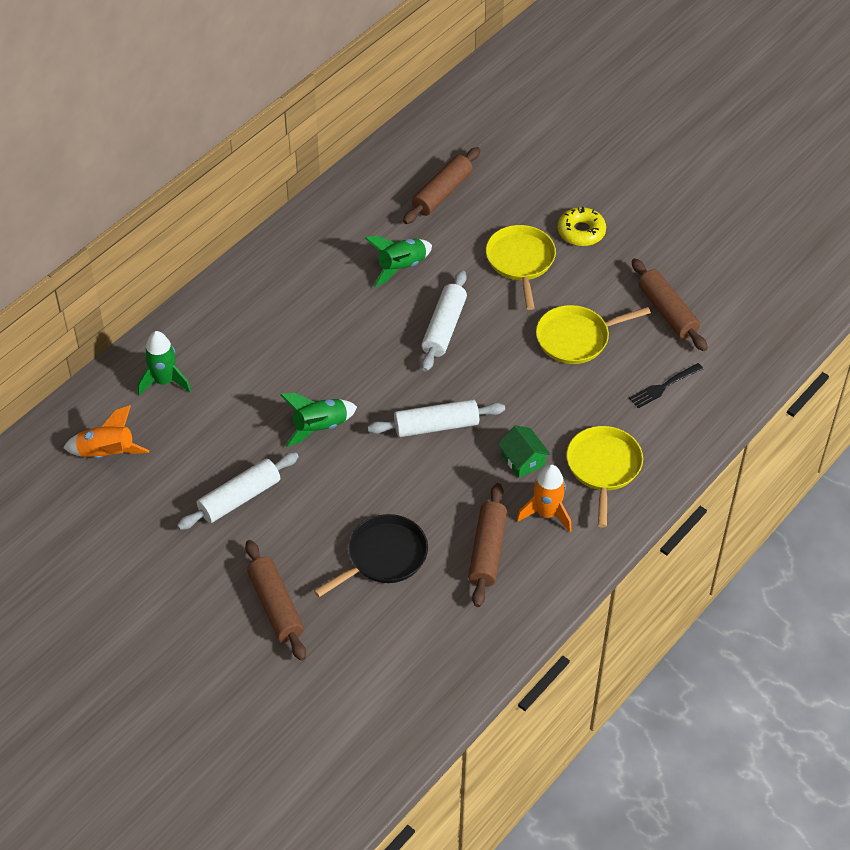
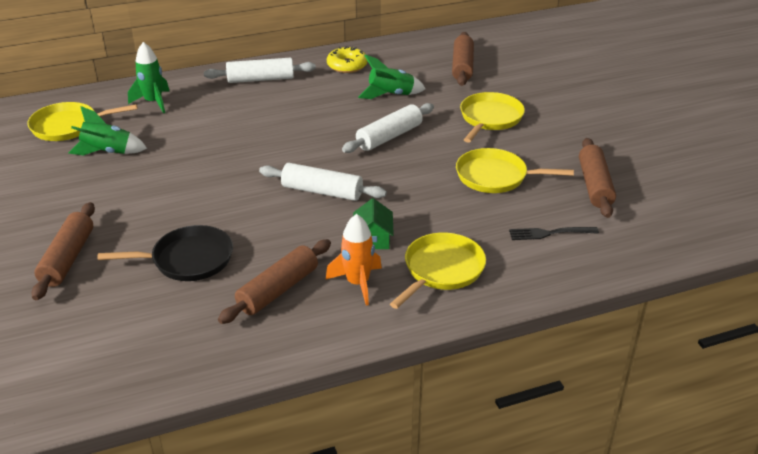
camera: 30 degrees right, 15 degrees down
orange rocket [63,405,149,458] -> yellow pan [27,102,138,141]
white rolling pin [177,452,299,530] -> white rolling pin moved to [204,58,316,83]
green rocket [280,393,357,447] -> green rocket moved to [69,106,147,156]
brown rolling pin [403,147,480,224] -> brown rolling pin turned 60 degrees counterclockwise [452,32,474,86]
yellow donut [558,207,606,246] -> yellow donut moved to [327,46,367,73]

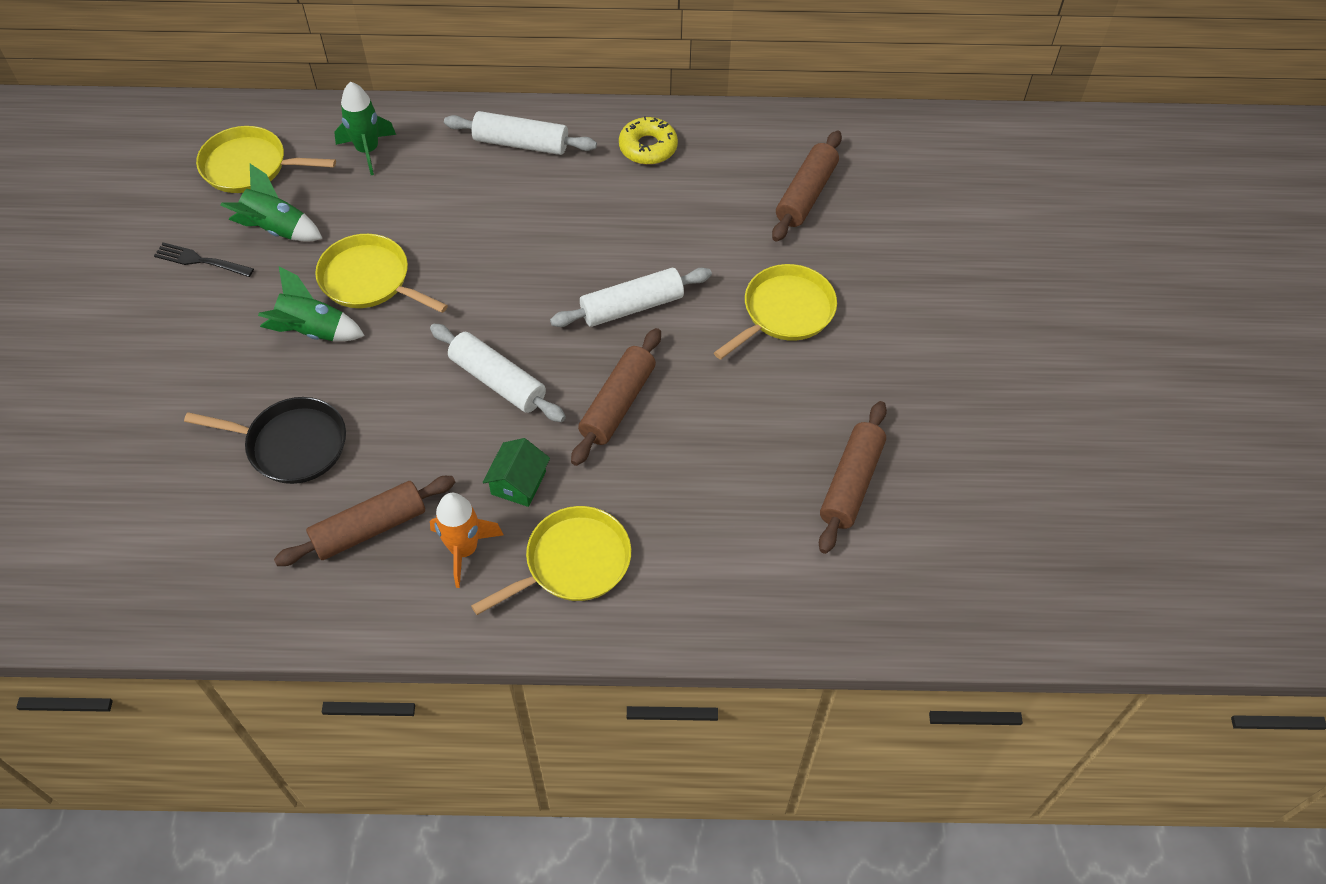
camera: 20 degrees right, 20 degrees up
brown rolling pin [31,202,95,300] -> brown rolling pin moved to [571,328,661,466]
green rocket [358,54,426,99] -> green rocket moved to [258,266,365,341]
yellow pan [456,148,574,193] -> yellow pan moved to [315,234,448,313]
black fork [509,227,599,240] -> black fork moved to [154,242,254,277]

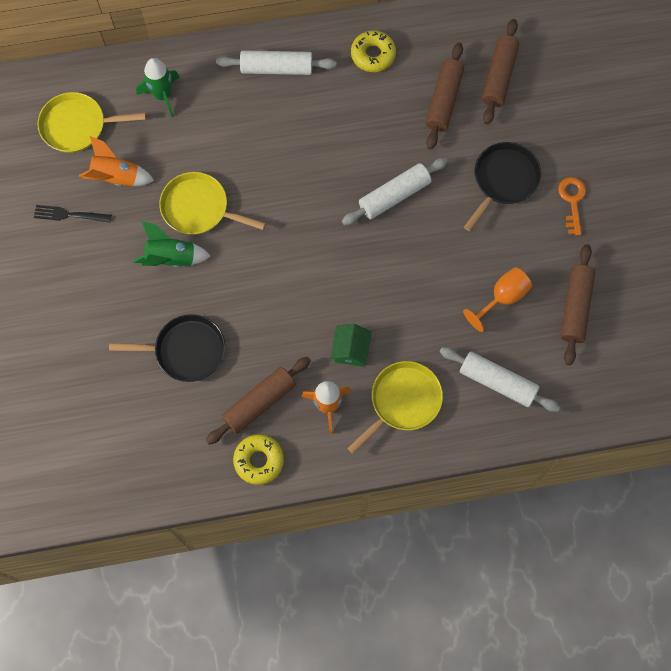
camera: 10 degrees left, 15 degrees up
green rocket [220,164,323,242] -> orange rocket [79,136,154,187]
white rolling pin [430,324,566,422] -> white rolling pin moved to [440,347,560,412]
brown rolling pin [571,328,661,466] -> brown rolling pin moved to [426,42,464,149]
yellow pan [714,264,837,360] -> black pan [464,142,542,231]
none -> yellow donut [233,434,284,485]
none -> orange goblet [463,267,532,332]
none -> orange key [558,177,586,236]

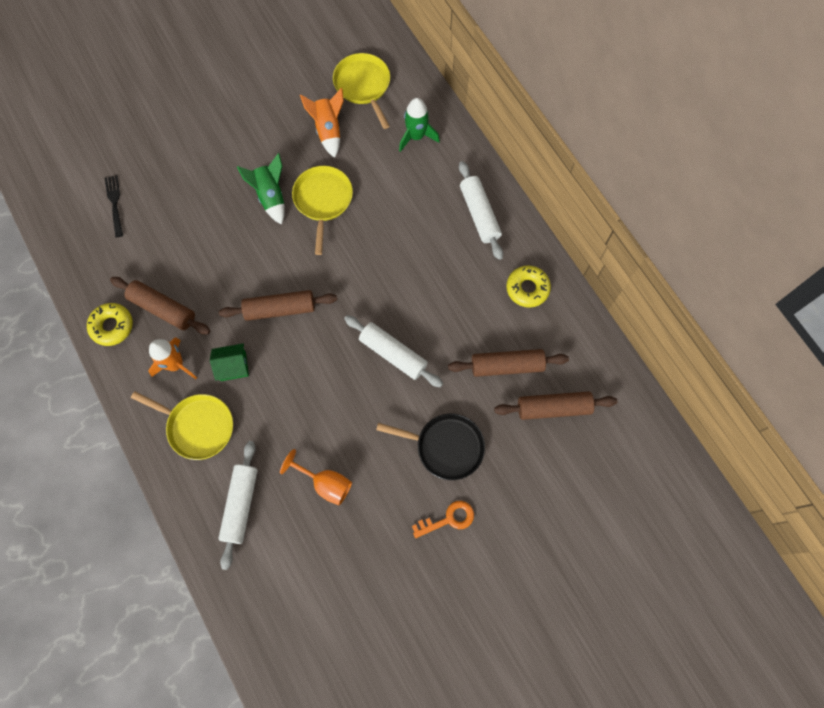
camera: 70 degrees right, 0 degrees up
black fork [34,205,112,223] -> black fork moved to [105,175,123,238]
black pan [109,314,225,382] -> none
brown rolling pin [561,244,595,365] -> brown rolling pin moved to [219,290,337,321]

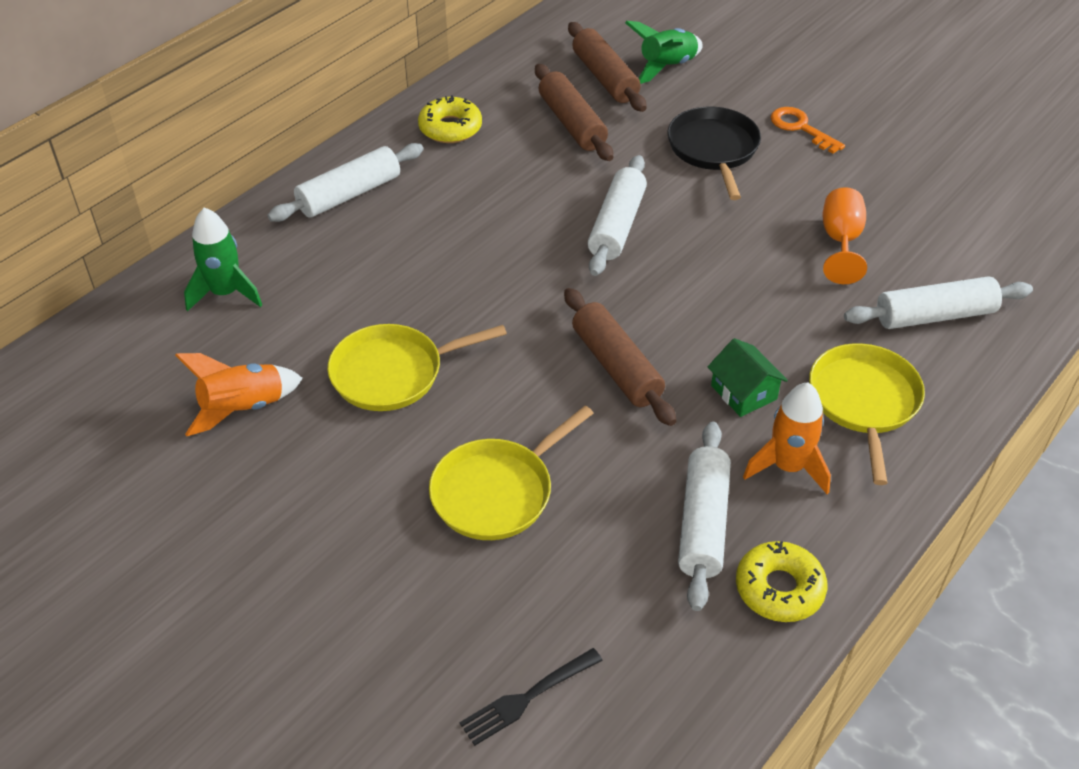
camera: 110 degrees left, 25 degrees down
brown rolling pin [110,277,210,335] -> white rolling pin [678,422,731,611]
green rocket [237,153,285,225] -> green rocket moved to [625,21,703,84]
yellow pan [333,53,390,129] -> yellow pan moved to [429,406,594,540]

